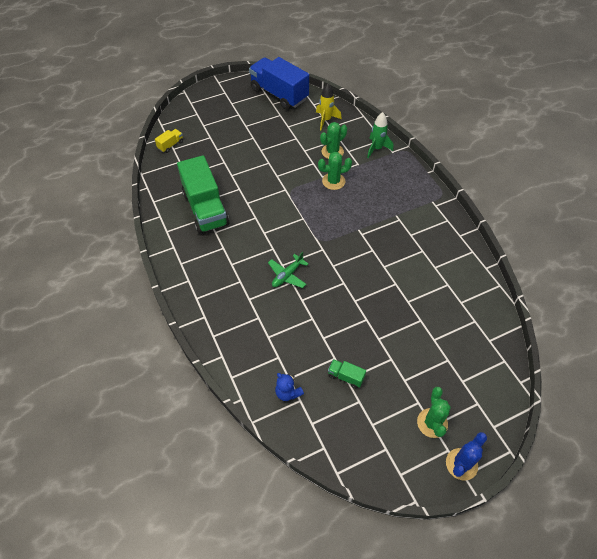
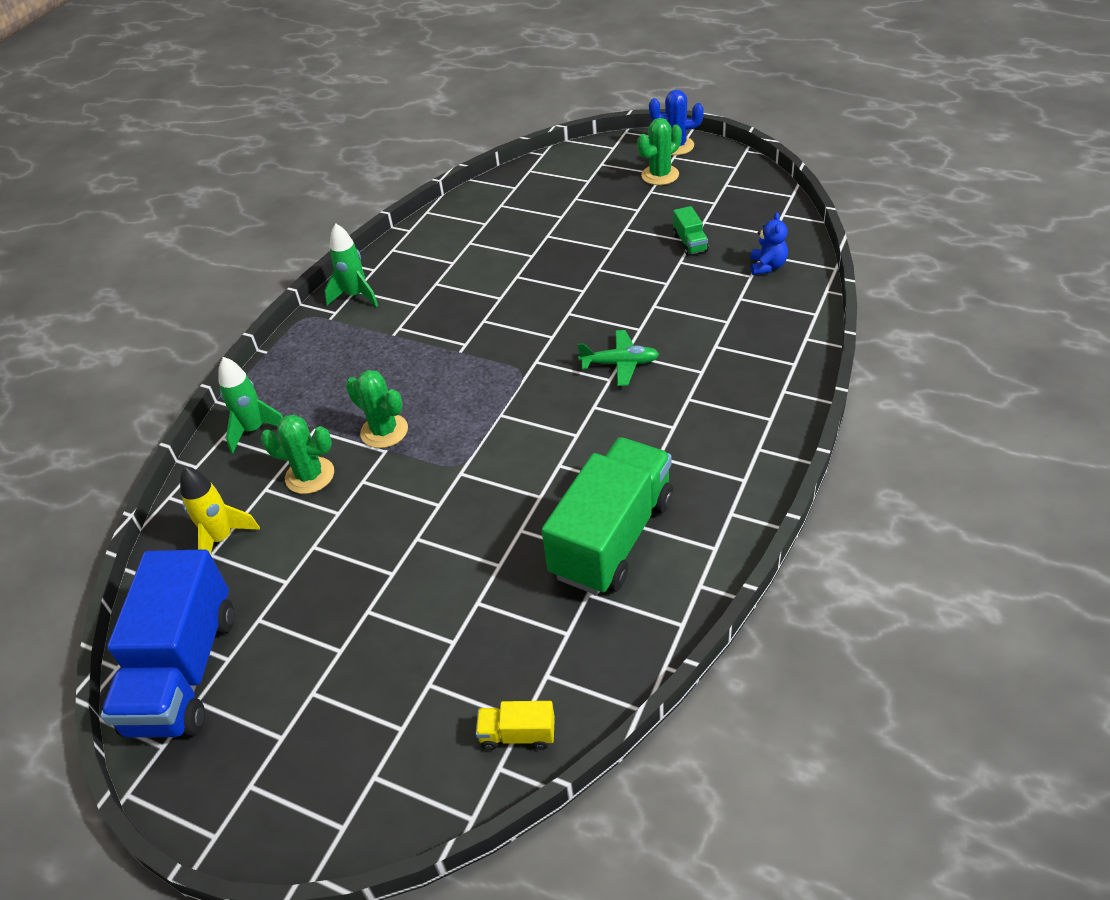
camera: 125 degrees left, 10 degrees down
none -> green rocket [324,223,378,307]

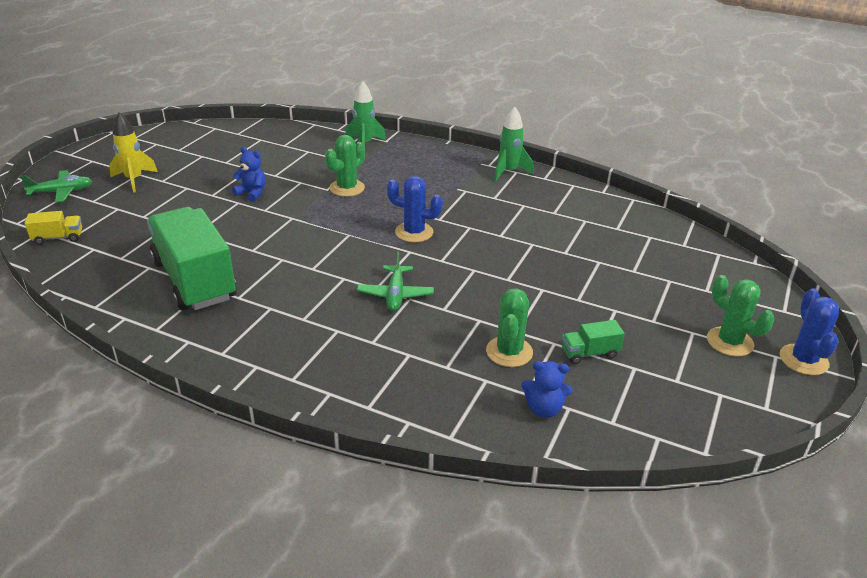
camera: 85 degrees right, 10 degrees down
blue truck [100,549,234,738] -> none
yellow rocket [180,467,260,555] -> yellow rocket moved to [109,112,158,193]
green cactus [261,414,334,494] -> green cactus moved to [486,288,533,367]
yellow truck [476,701,555,750] -> yellow truck turned 75 degrees clockwise [25,211,82,245]
green truck [542,437,673,595] -> green truck turned 150 degrees counterclockwise [147,207,237,311]
none -> green plane [21,170,92,202]
none -> blue teddy bear [232,147,266,202]
none -> blue cactus [387,176,443,242]

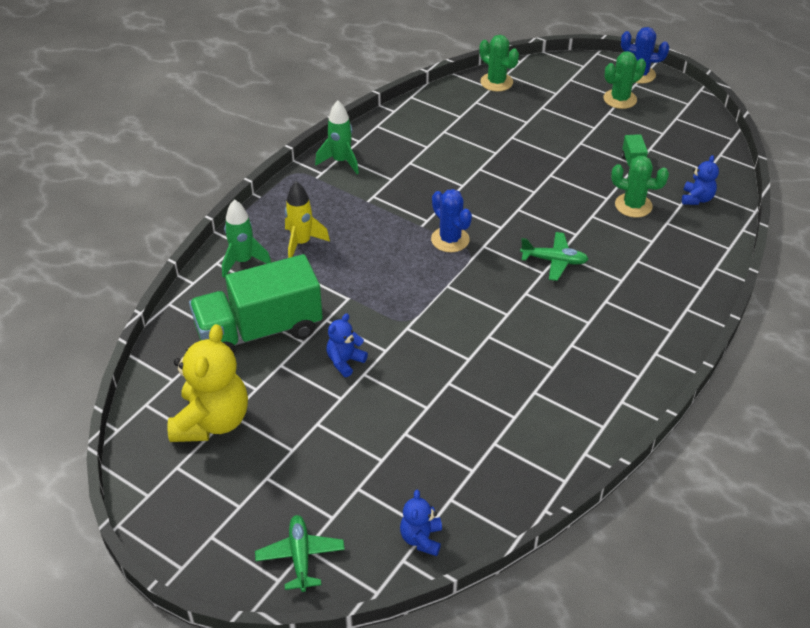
camera: 80 degrees left, 10 degrees up
yellow truck [25,211,82,245] -> blue teddy bear [400,490,442,556]
yellow rocket [109,112,158,193] -> yellow rocket moved to [285,181,330,258]
green truck [147,207,237,311] -> green truck moved to [189,254,323,354]
green cactus [325,135,365,197] -> green cactus moved to [479,35,519,92]
blue cactus [387,176,443,242] -> blue cactus turned 60 degrees counterclockwise [431,189,472,252]
none -> yellow teddy bear [167,324,248,442]

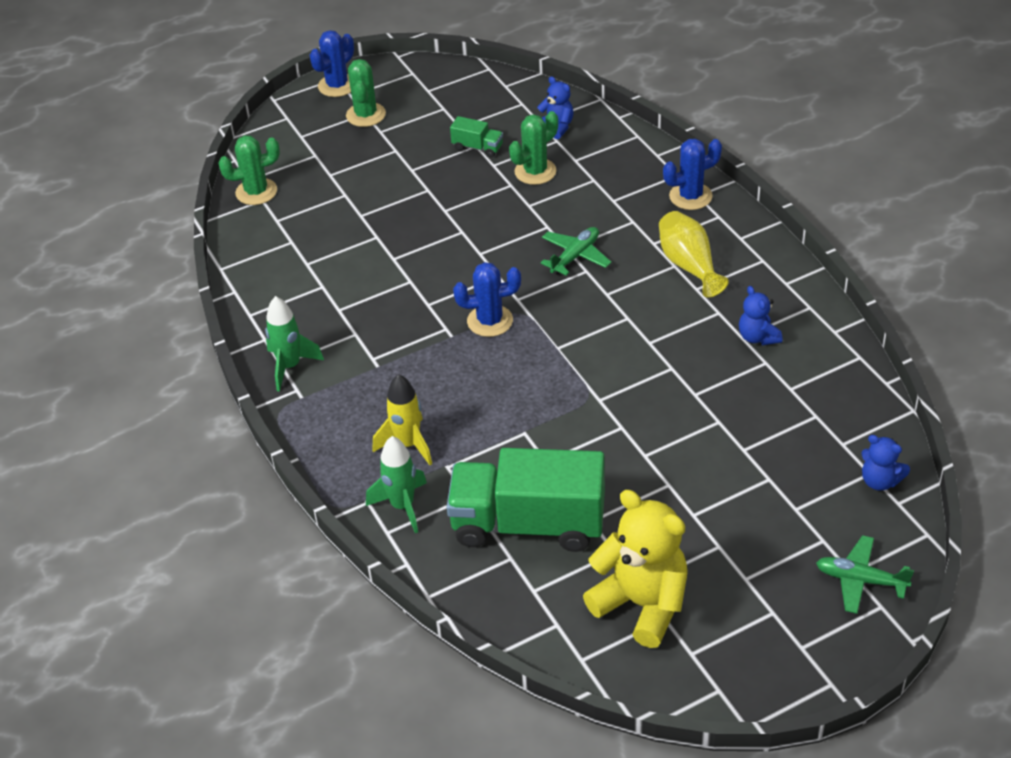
camera: 60 degrees left, 0 degrees up
green truck [189,254,323,354] -> green truck turned 90 degrees clockwise [447,448,605,552]
blue teddy bear [327,313,368,377] -> blue teddy bear moved to [739,286,782,345]
none -> yellow vase [659,211,729,297]
none -> blue cactus [663,139,722,210]

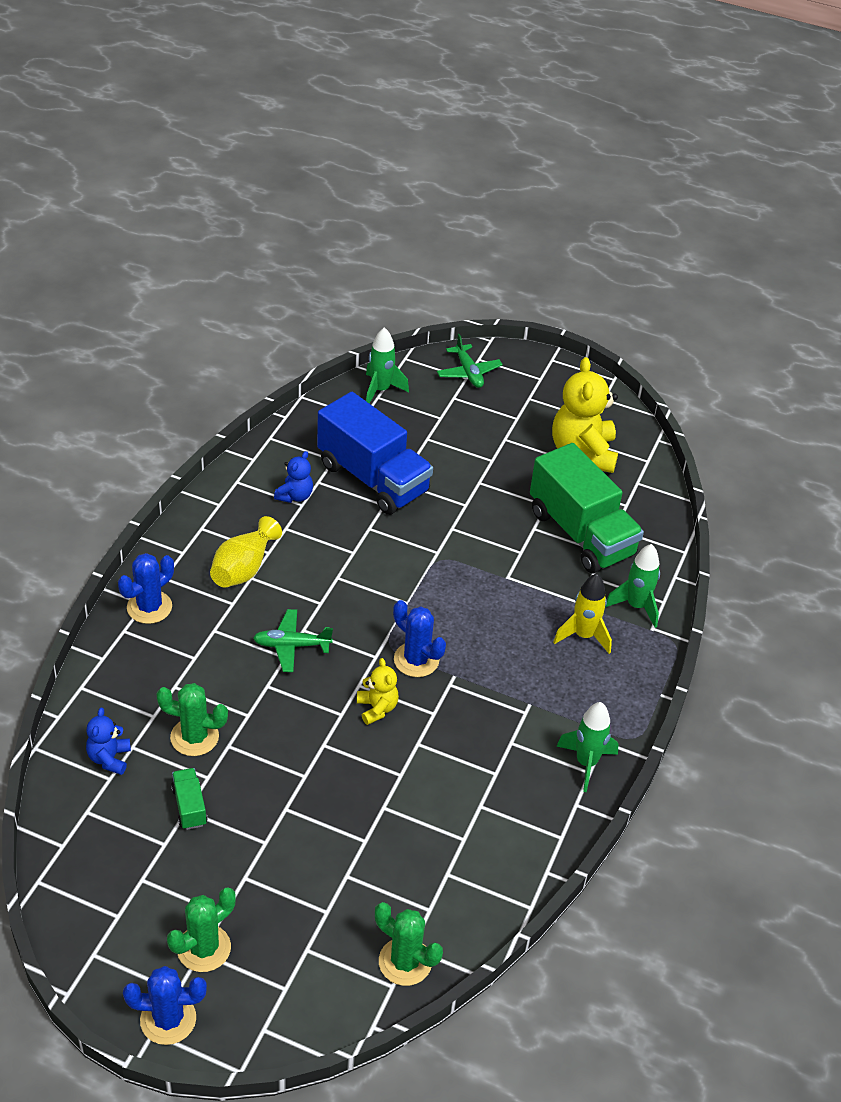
camera: 135 degrees left, 0 degrees up
blue cactus [663,139,722,210] -> blue cactus turned 75 degrees counterclockwise [118,553,174,624]
blue teddy bear [861,435,910,491] -> green rocket [366,327,409,404]
none -> blue truck [317,392,433,515]
none -> yellow teddy bear [357,658,399,725]

